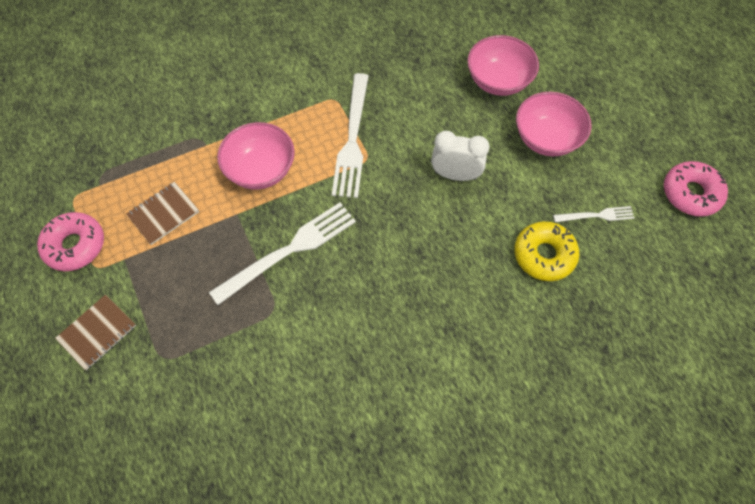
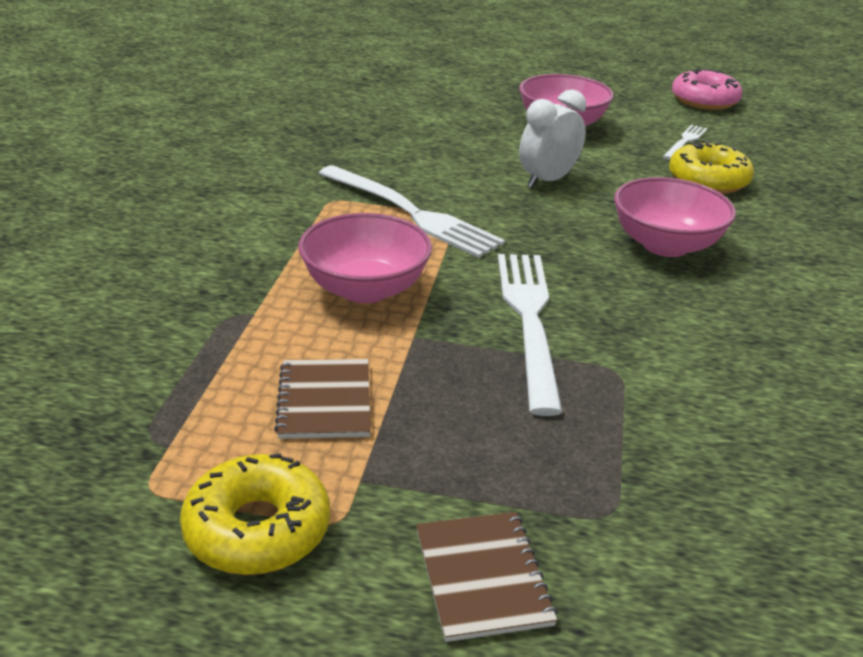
camera: 55 degrees left, 30 degrees down
pink donut [37,212,104,271] -> yellow donut [180,453,330,575]
pink bowl [467,35,539,96] -> pink bowl moved to [614,177,736,257]

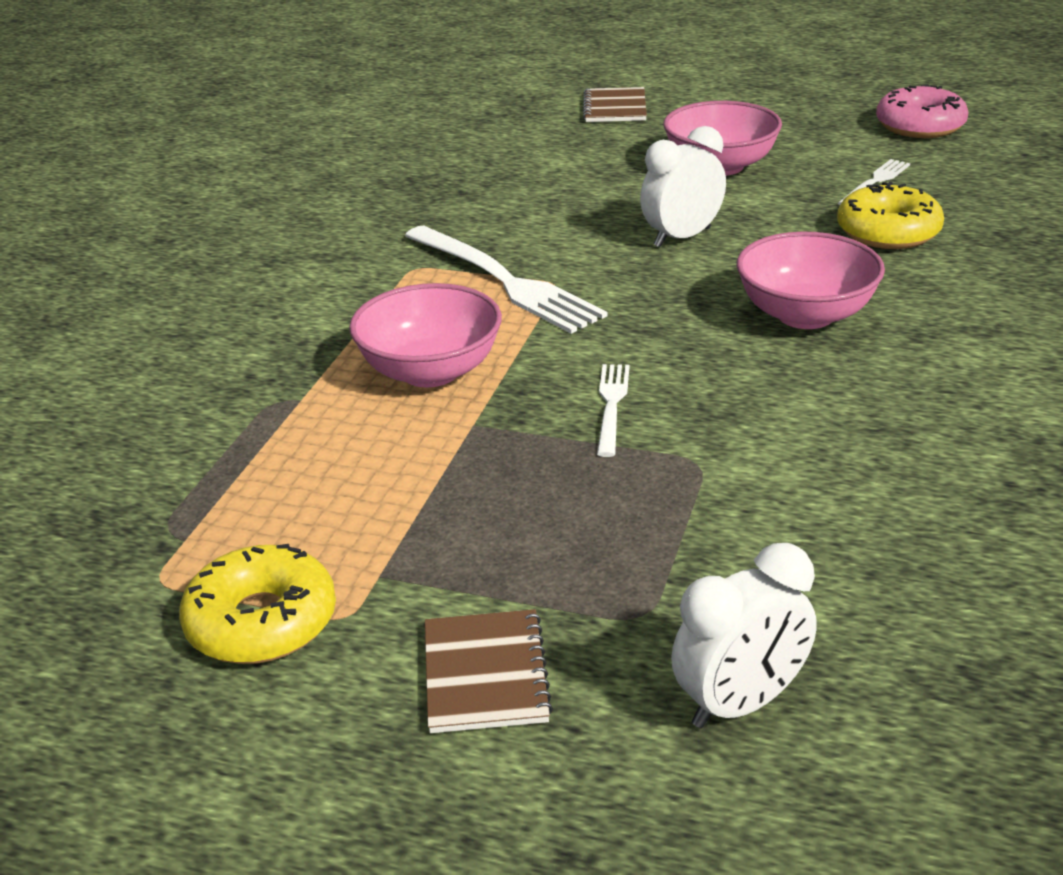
camera: 10 degrees right, 0 degrees up
brown notebook [274,359,371,439] -> brown notebook moved to [583,87,647,122]
white fork [498,254,563,416] -> white fork [597,364,630,457], size x0.51
none -> white clock [671,543,817,728]

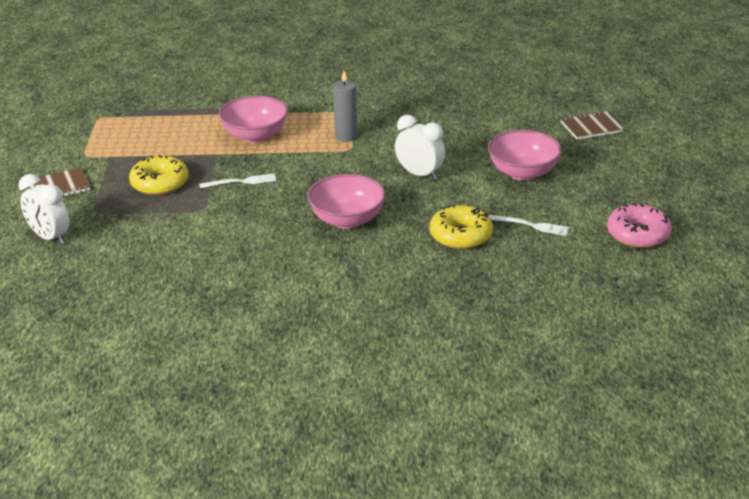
camera: 70 degrees right, 0 degrees up
yellow donut [179,544,336,664] -> yellow donut moved to [129,155,188,195]
white fork [405,226,607,334] -> grey candle [333,71,357,142]

